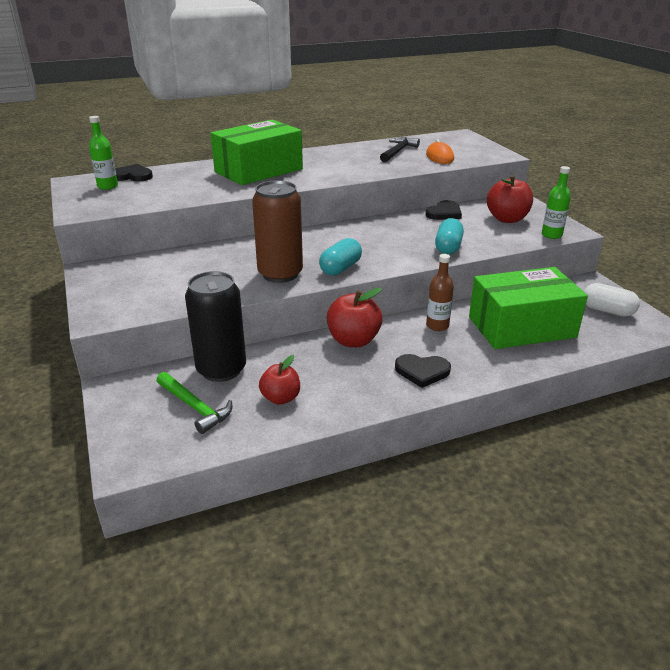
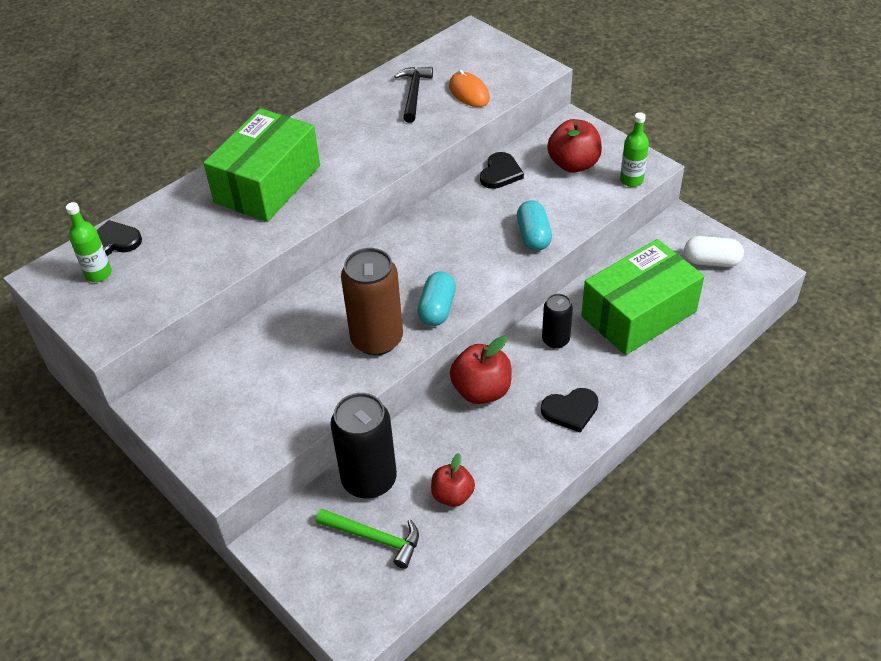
camera: 20 degrees left, 15 degrees up
brown bottle [426,254,454,331] -> black can [542,294,573,349]

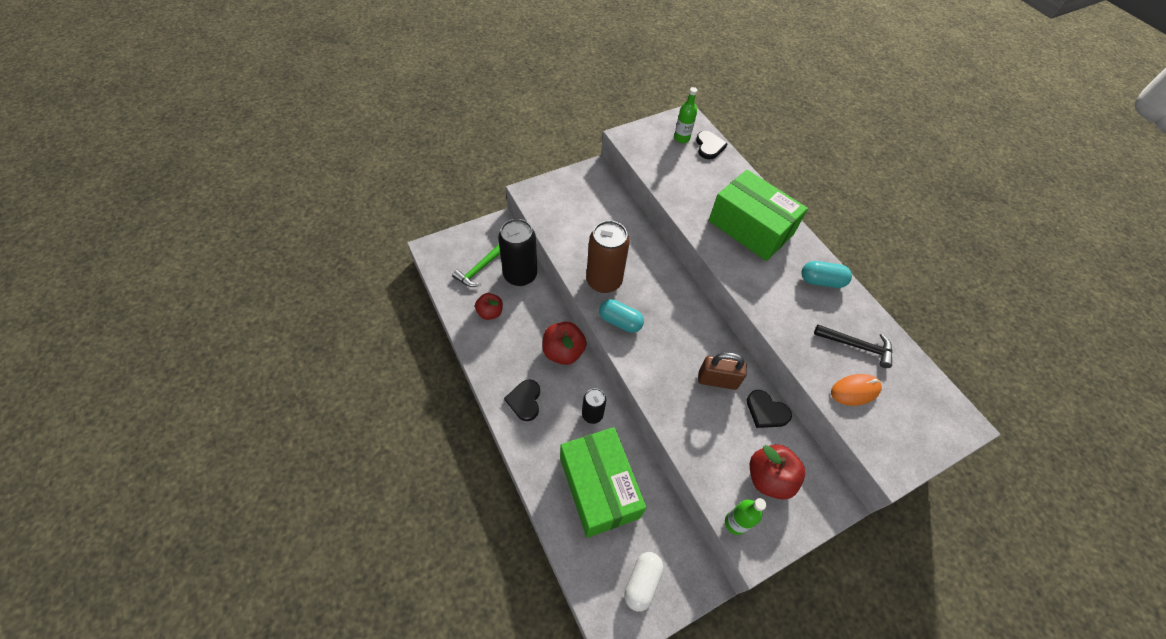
camera: 100 degrees right, 10 degrees up
turquoise capsule [517,201,552,251] -> turquoise capsule moved to [801,261,852,288]
none -> brown padlock [698,352,747,390]

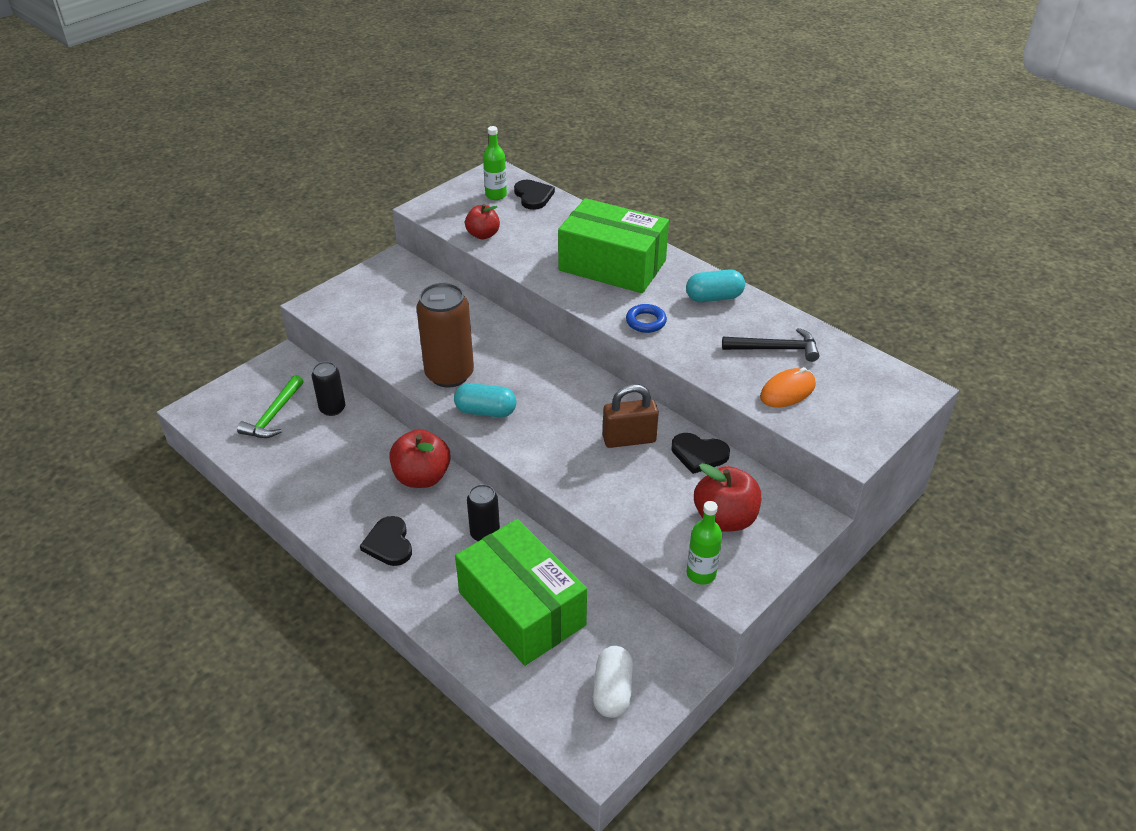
camera: 15 degrees left, 15 degrees down
red apple [475,293,503,320] -> red apple moved to [465,204,500,240]
black can [498,219,537,286] -> black can [312,361,346,416], size x0.55
none -> blue ring [626,304,667,333]

